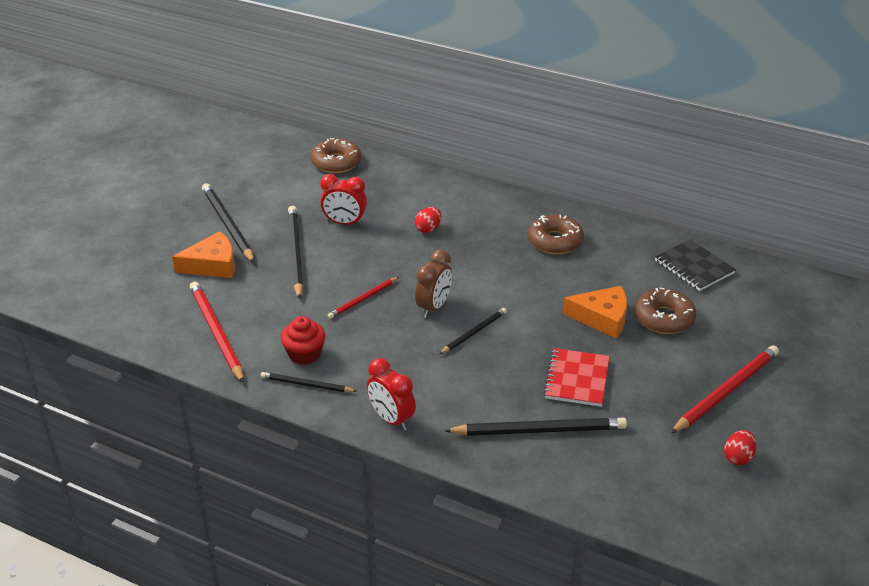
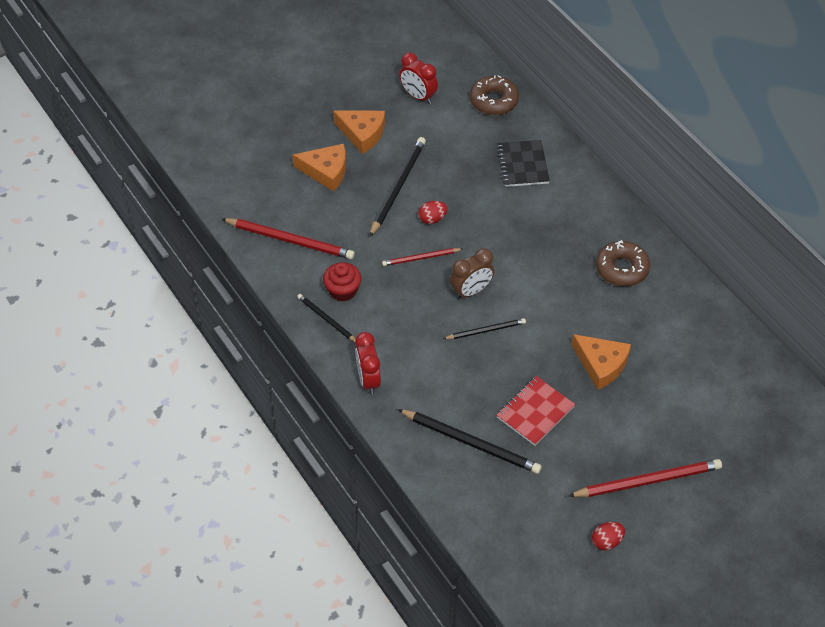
camera: 30 degrees right, 15 degrees up
red pencil [190,282,244,383] -> red pencil turned 105 degrees clockwise [221,218,355,259]
black pencil [202,183,254,263] -> orange cheese [333,111,385,154]
red clock [320,174,367,226] -> red clock moved to [400,53,438,104]
red egg [415,207,442,233] -> red egg moved to [418,201,448,224]
brown donut [634,288,696,334] -> none
black notebook [655,239,736,291] -> black notebook moved to [497,140,550,187]

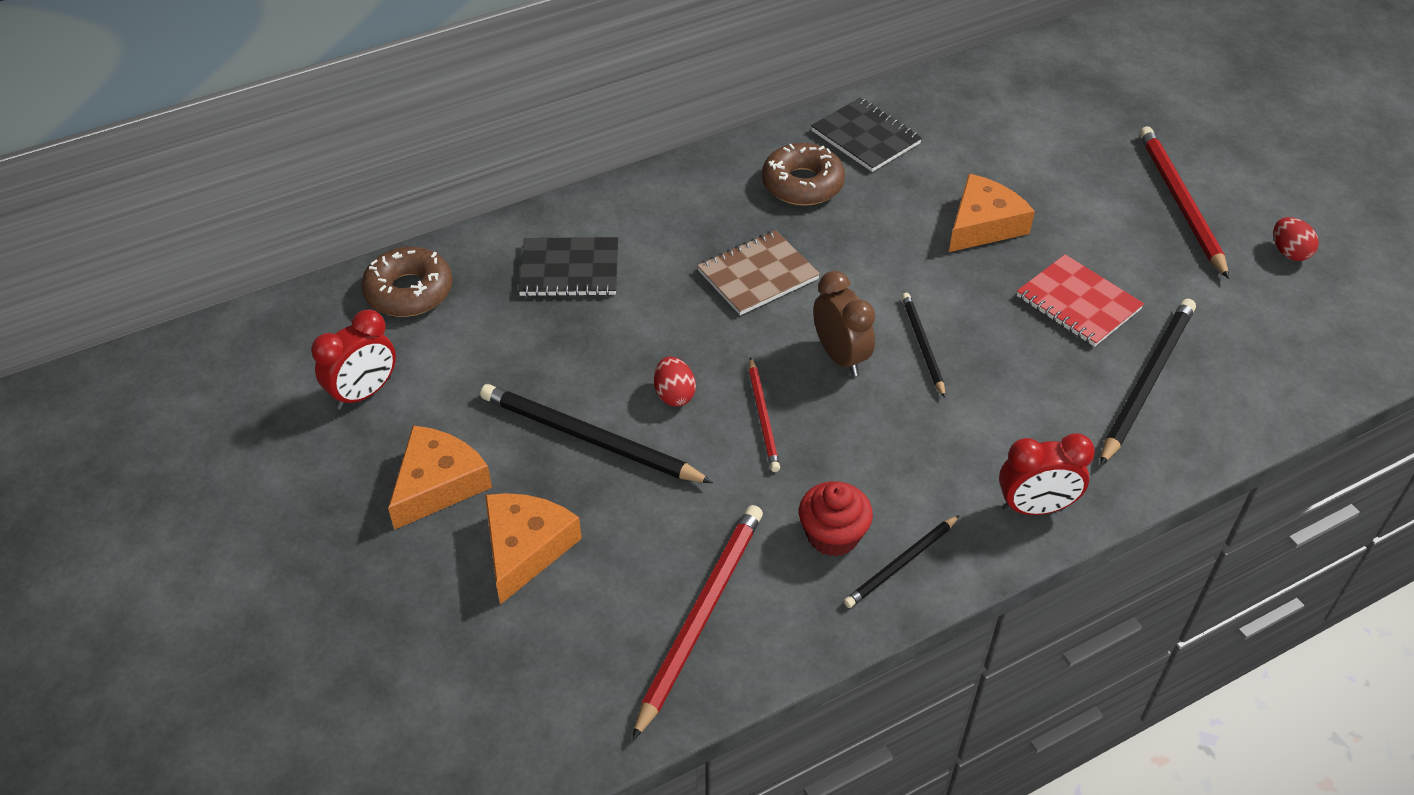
camera: 85 degrees left, 5 degrees down
none -> brown notebook [697,230,820,315]
none -> black notebook [811,98,922,172]

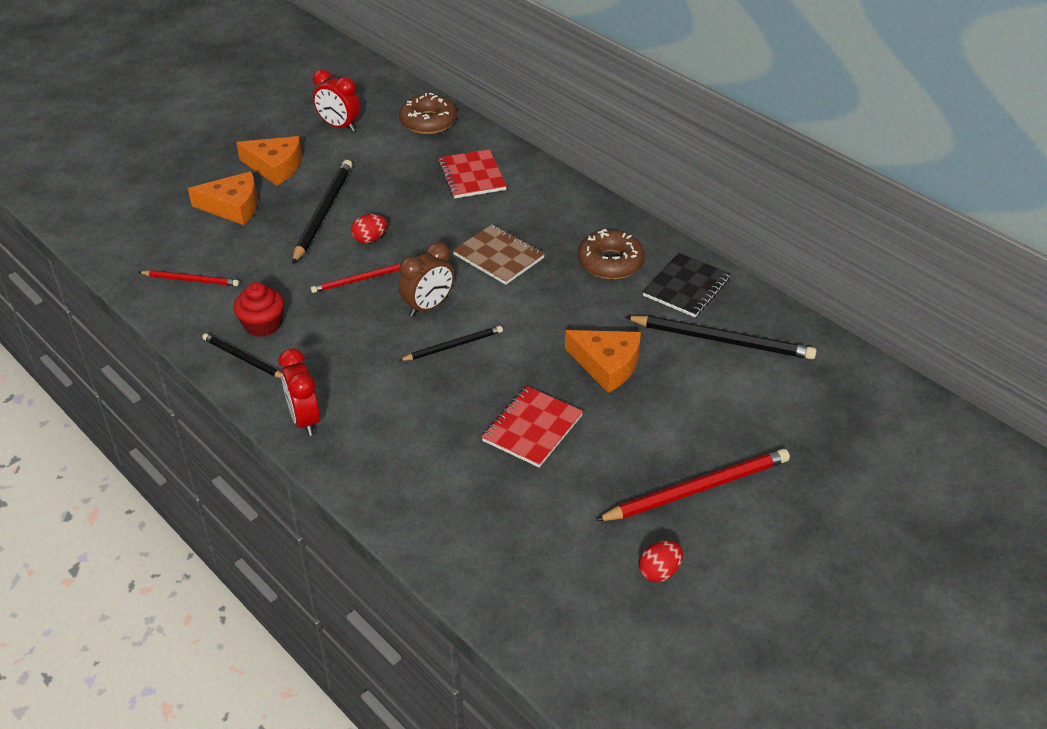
camera: 75 degrees right, 5 degrees down
black notebook [518,237,618,297] -> red notebook [438,149,507,198]
red pencil [632,505,763,740] -> red pencil [139,270,239,286], size x0.58
black pencil [1100,298,1196,466] -> black pencil moved to [625,316,817,360]

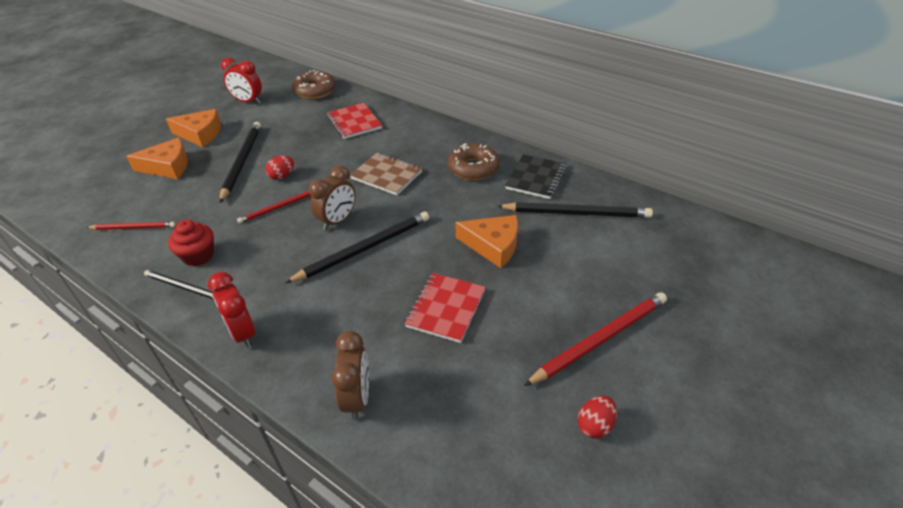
camera: 10 degrees left, 0 degrees up
black pencil [399,326,503,361] -> black pencil [285,212,429,283], size x1.73
none -> brown clock [332,331,369,420]

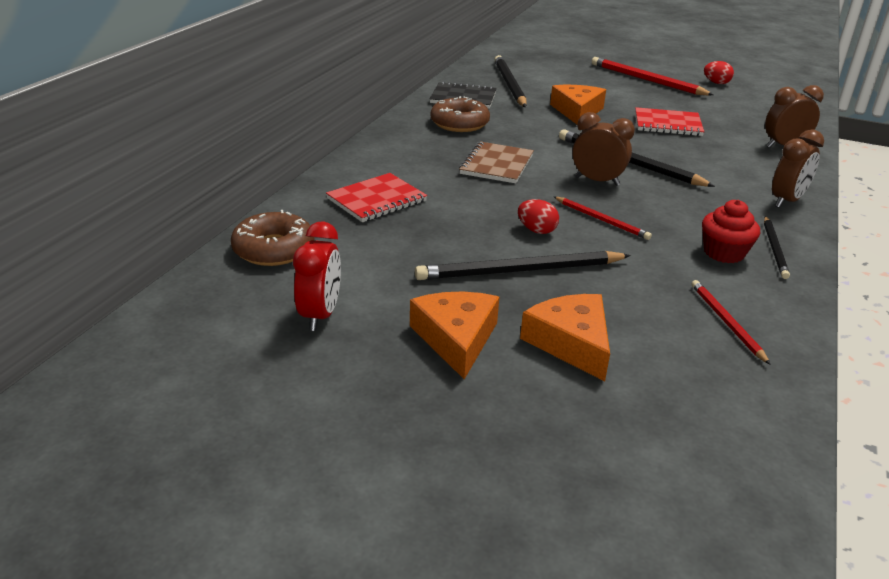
camera: 105 degrees left, 10 degrees down
red clock [208,272,256,348] -> brown clock [772,129,824,208]

